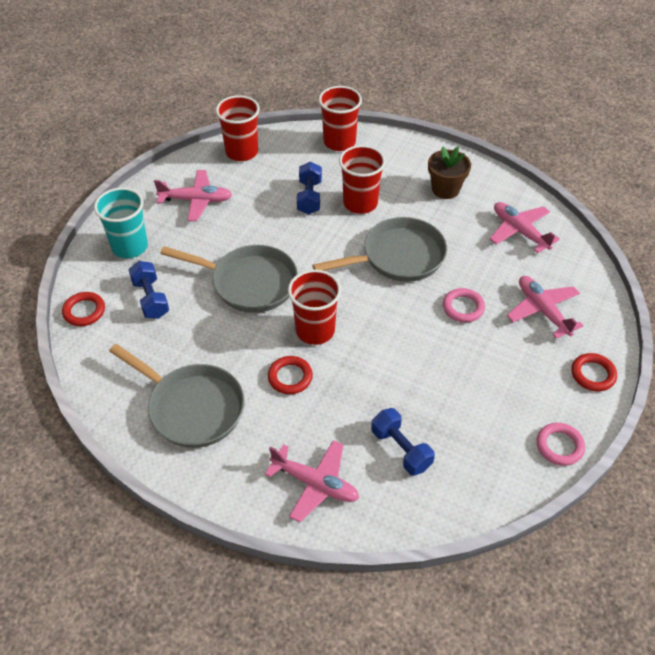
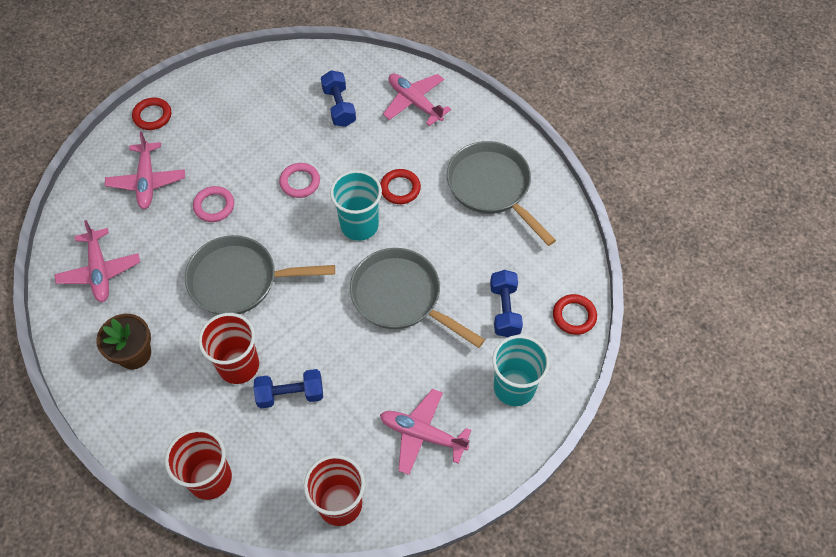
camera: 160 degrees left, 10 degrees up
red cup [288,270,341,345] -> turquoise cup [330,170,382,241]
blue dumbbell [297,162,322,215] -> blue dumbbell turned 60 degrees clockwise [254,369,323,408]
pink ring [537,423,585,466] -> pink ring moved to [279,163,320,198]

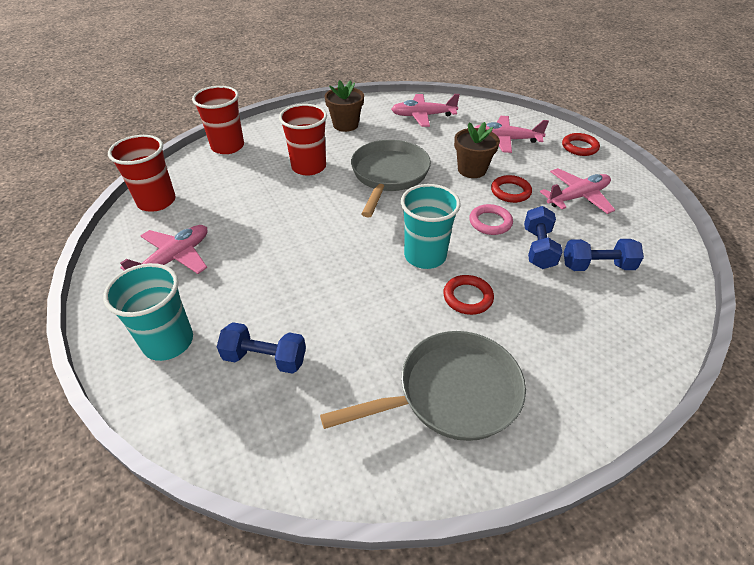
camera: 105 degrees right, 15 degrees down
pink ring [193,186,234,222] -> brown flower pot [454,122,500,178]
blue dumbbell [254,369,323,408] -> blue dumbbell moved to [524,206,562,269]
grey pan [350,248,485,348] -> none
pink plane [383,74,451,126] -> pink plane moved to [540,168,615,214]
red ring [553,294,597,335] -> red ring moved to [491,175,532,203]

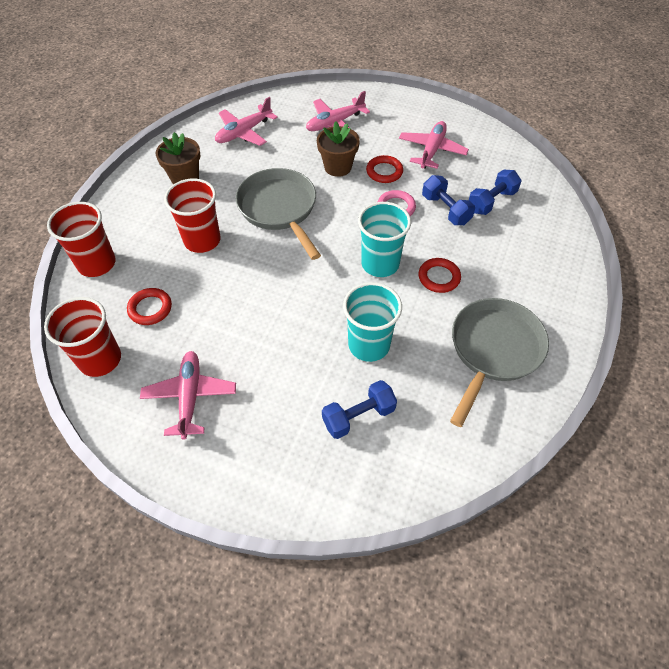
camera: 40 degrees left, 10 degrees up
turquoise cup [103,263,193,361] -> turquoise cup moved to [343,282,402,362]
red ring [562,133,600,156] -> red ring moved to [127,288,172,325]

